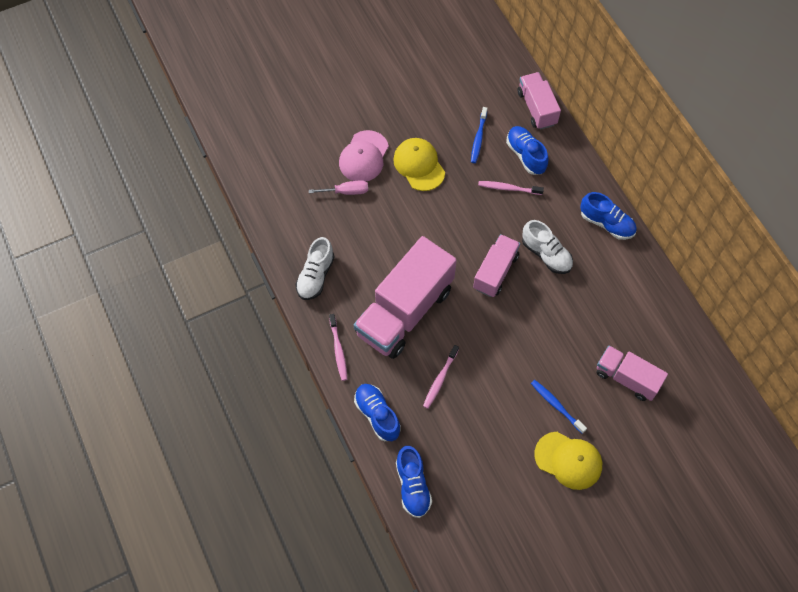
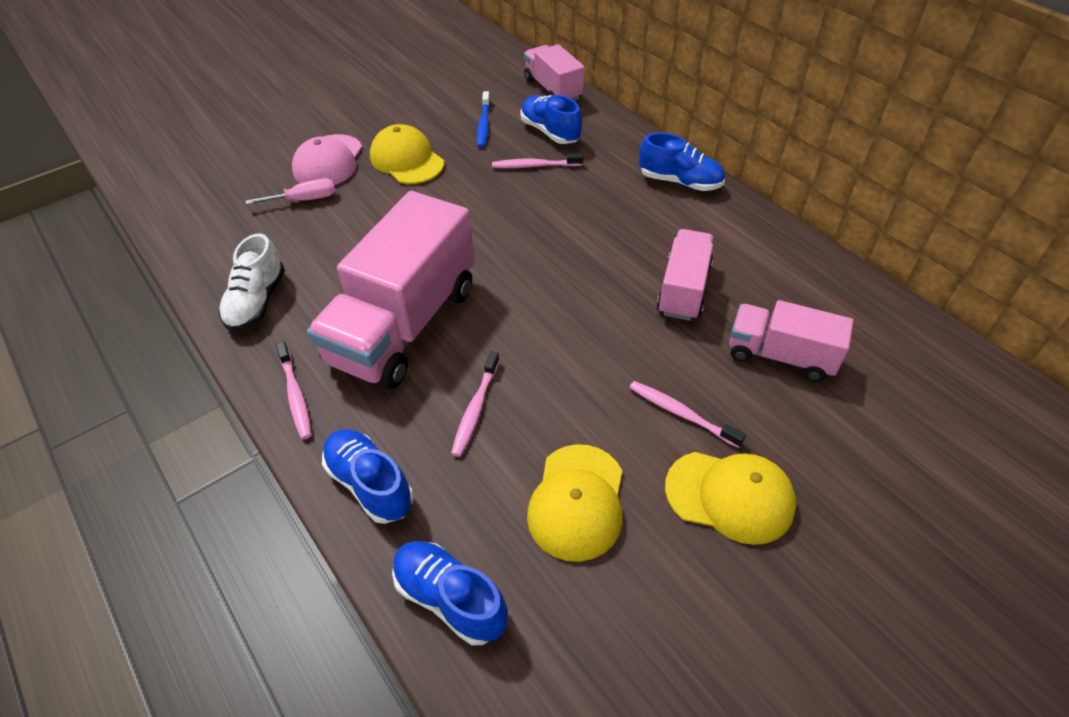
camera: 10 degrees left, 15 degrees down
blue shoe [396,446,432,518] -> blue shoe turned 150 degrees clockwise [392,541,508,645]
pink truck [473,234,520,297] -> pink truck moved to [656,229,714,321]
white shoe [522,220,573,274] -> none
blue toothbrush [531,380,587,434] -> pink toothbrush [629,381,746,448]
none -> yellow cap [527,444,623,562]

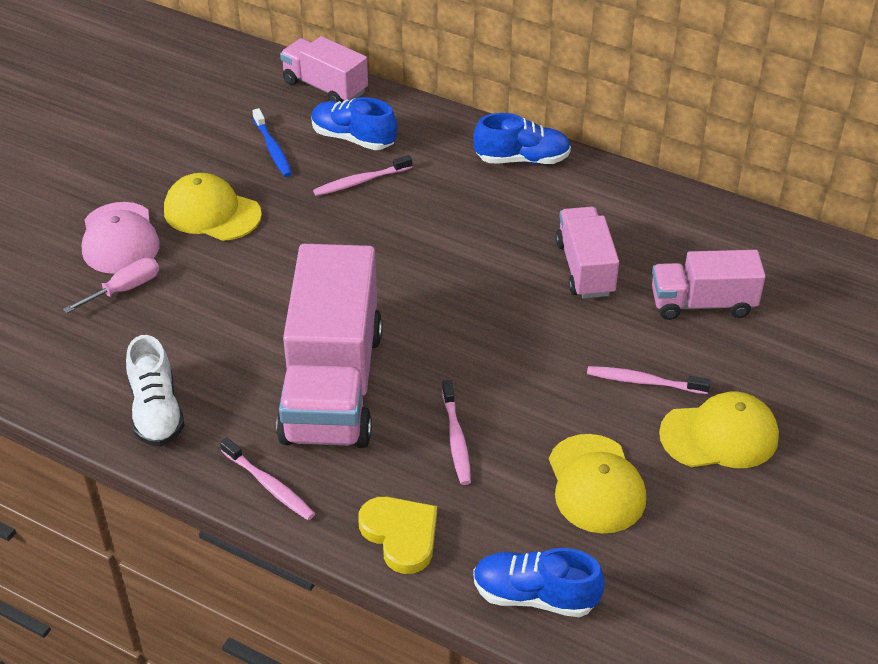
camera: 25 degrees left, 5 degrees down
blue shoe [322,429,413,524] -> yellow heart [358,497,437,574]

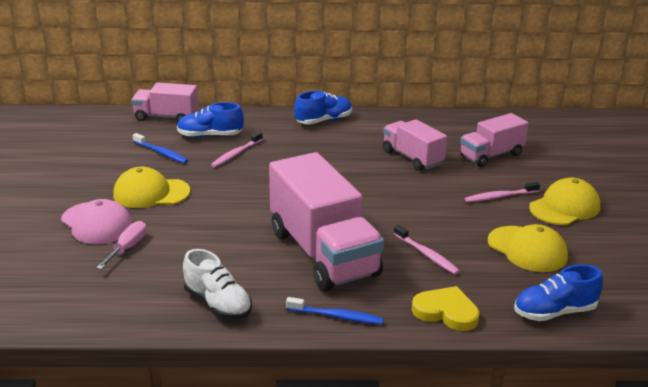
camera: 30 degrees left, 15 degrees down
pink toothbrush [220,437,315,520] -> blue toothbrush [286,297,384,325]

